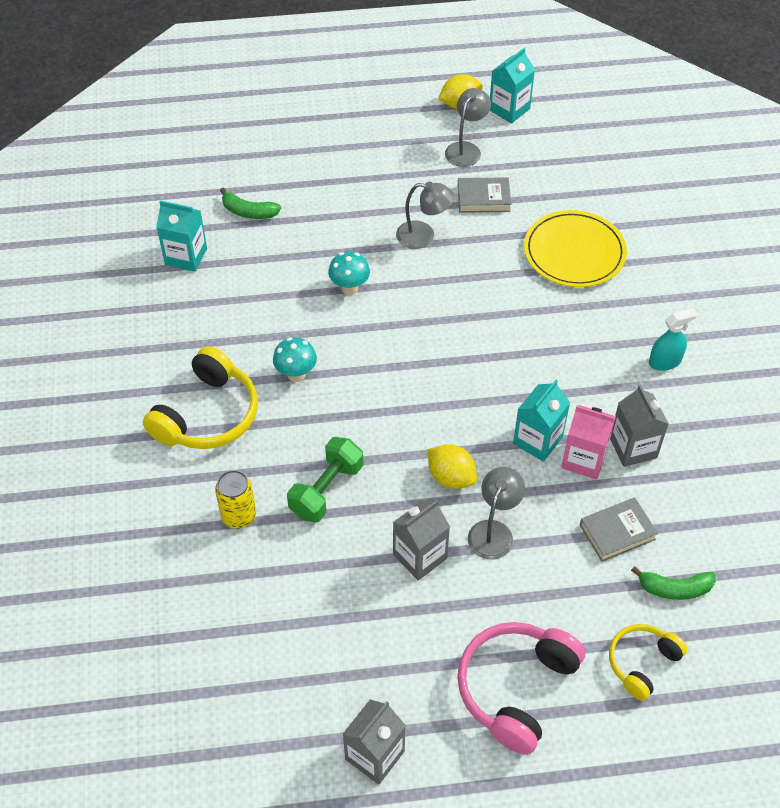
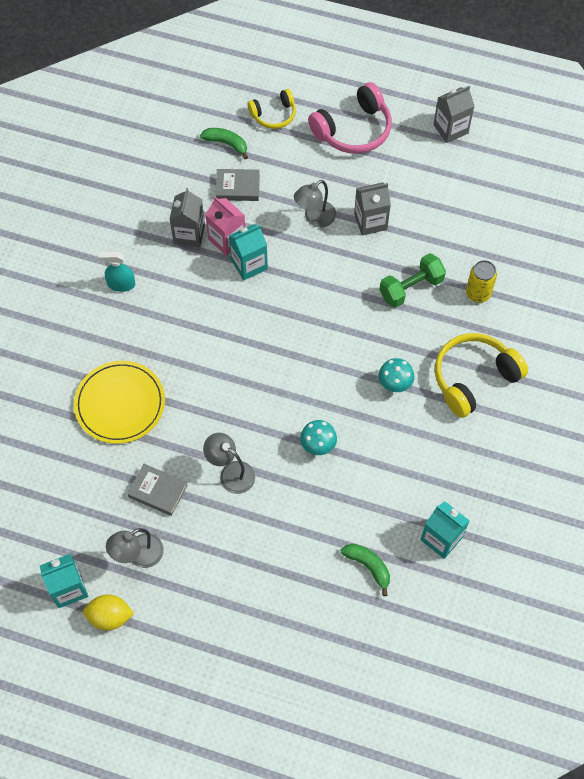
camera: 155 degrees left, 10 degrees up
yellow lemon [428,444,477,489] -> none

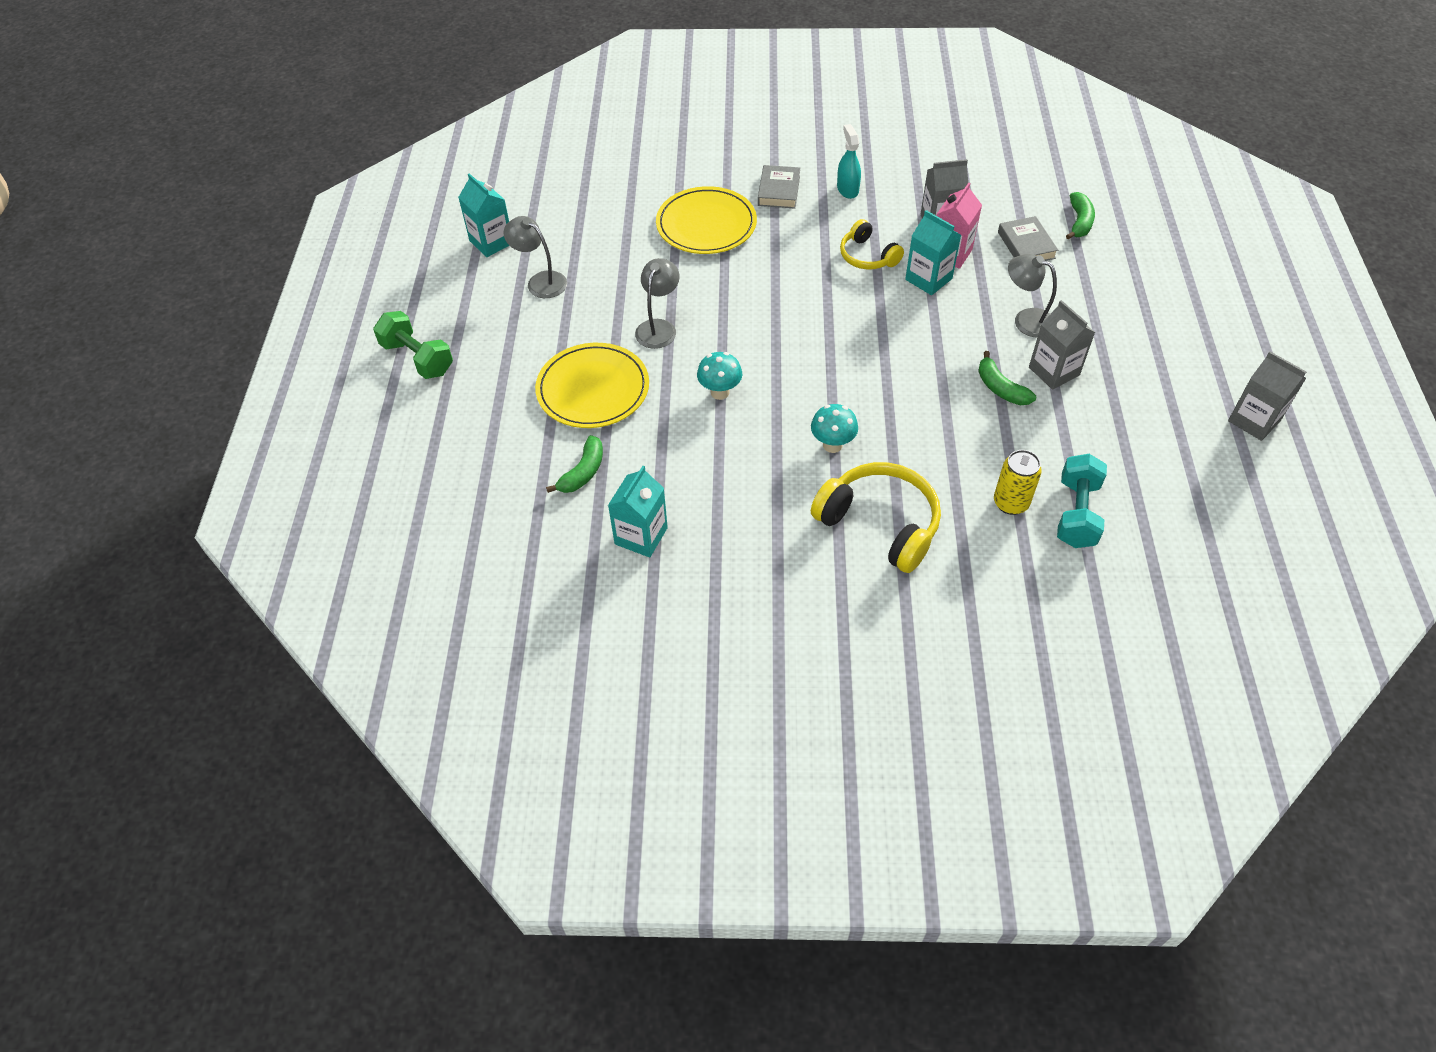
camera: 75 degrees right, 10 degrees down
yellow lemon [83,595,134,631] -> none
grey book [127,464,188,516] -> grey book moved to [758,165,800,209]
yellow headphones [248,89,296,129] -> yellow headphones moved to [840,219,904,269]
pink headphones [308,82,392,154] -> none
green dumbbell [379,253,446,308] -> green dumbbell moved to [373,311,453,379]
none -> yellow plate [535,343,649,428]
none -> green banana [978,351,1036,405]
none -> turquoise dumbbell [1057,454,1107,548]

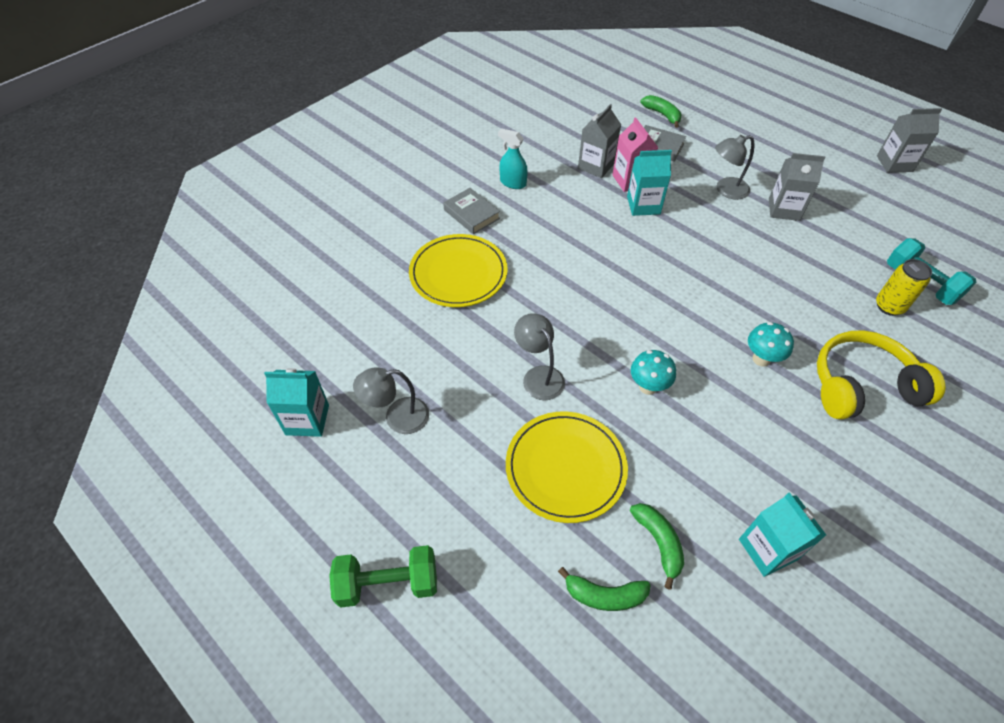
camera: 50 degrees left, 0 degrees up
yellow headphones [840,219,904,269] -> none
green banana [978,351,1036,405] -> green banana moved to [558,567,650,611]

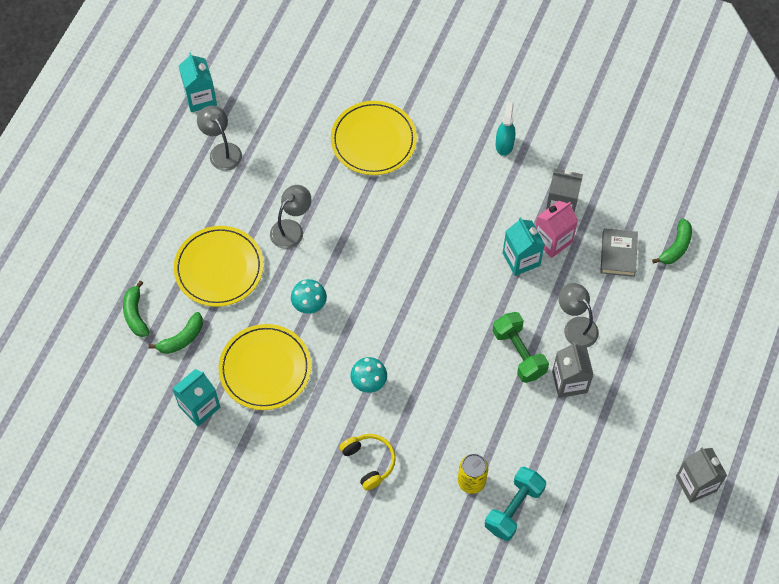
camera: 70 degrees right, 10 degrees up
green dumbbell [329,545,437,608] -> green dumbbell moved to [492,312,549,383]
grey book [443,188,500,234] -> none
yellow headphones [817,330,945,420] -> yellow headphones [340,434,396,491], size x0.60
none -> yellow plate [218,324,311,410]

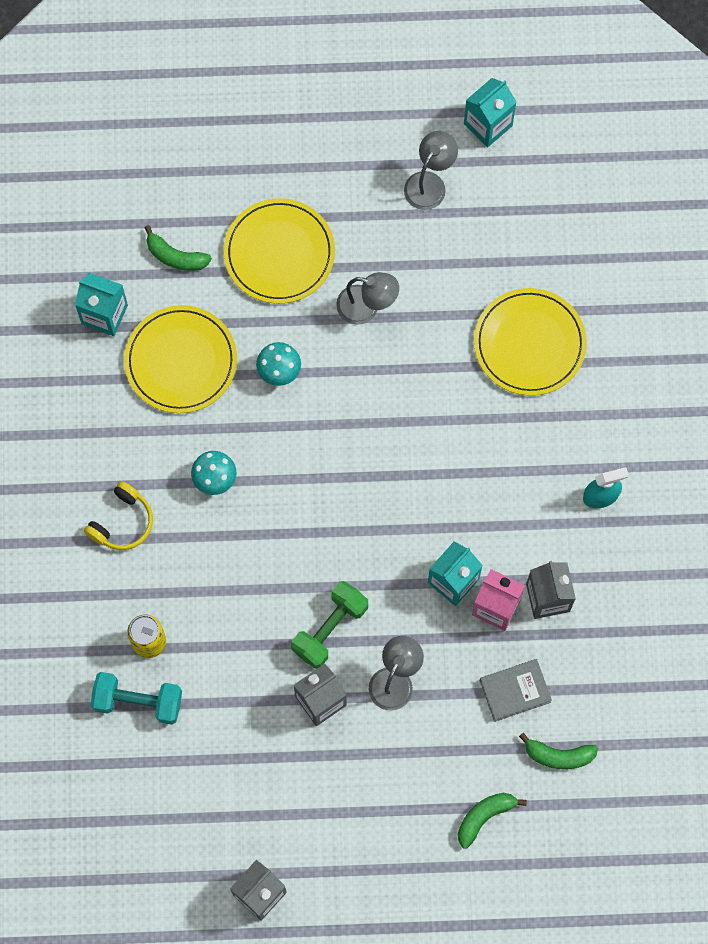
camera: 65 degrees right, 10 degrees up
green banana [123,281,150,337] -> green banana moved to [458,793,527,849]

